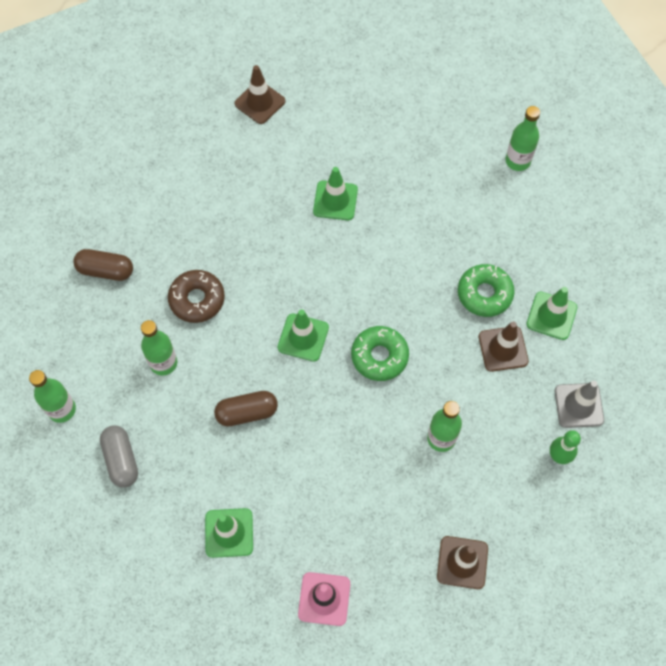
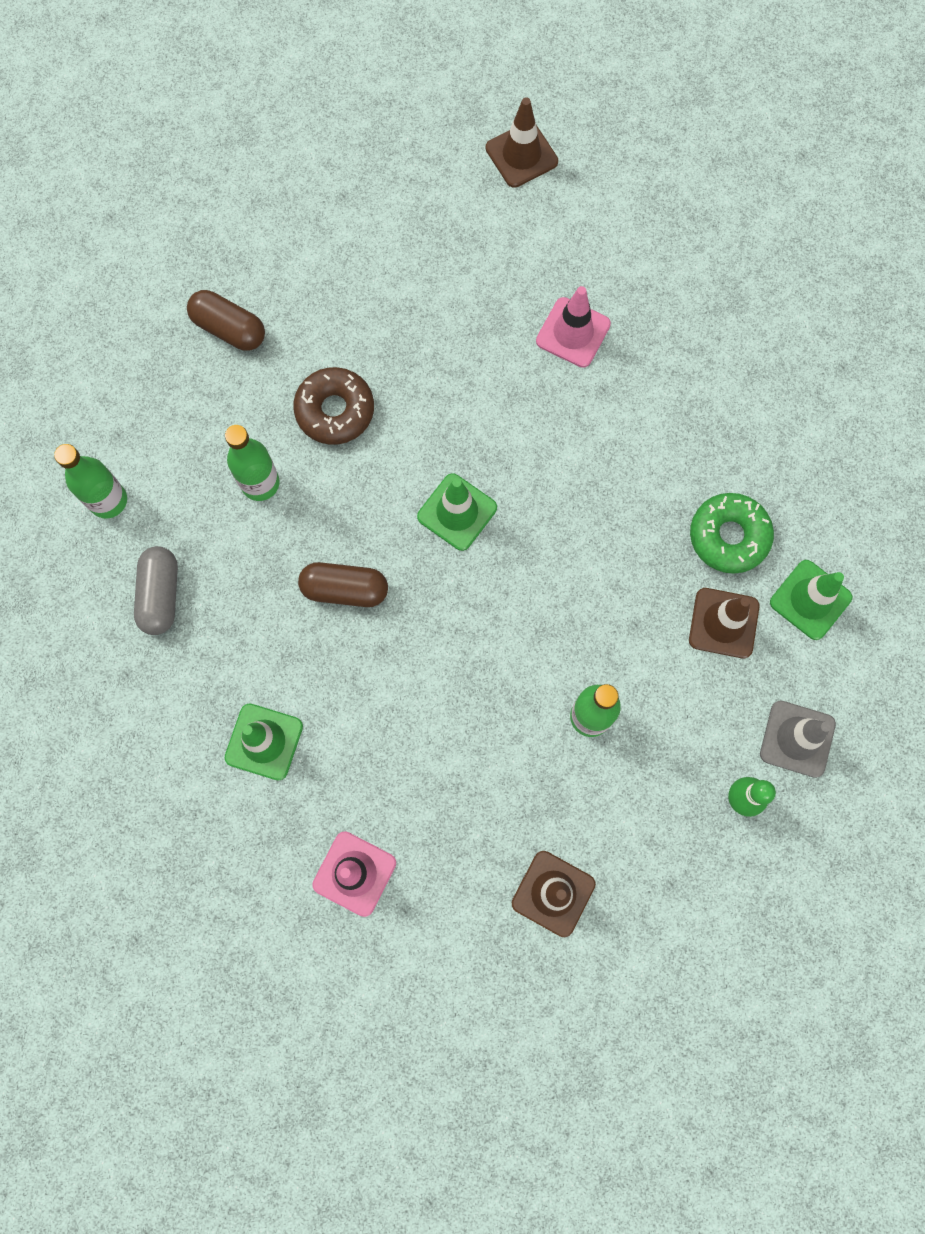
camera: 20 degrees right, 10 degrees up
green traffic cone [313,167,358,220] -> pink traffic cone [536,286,611,368]
green donut [351,326,409,381] -> none
green bottle [506,106,540,171] -> none

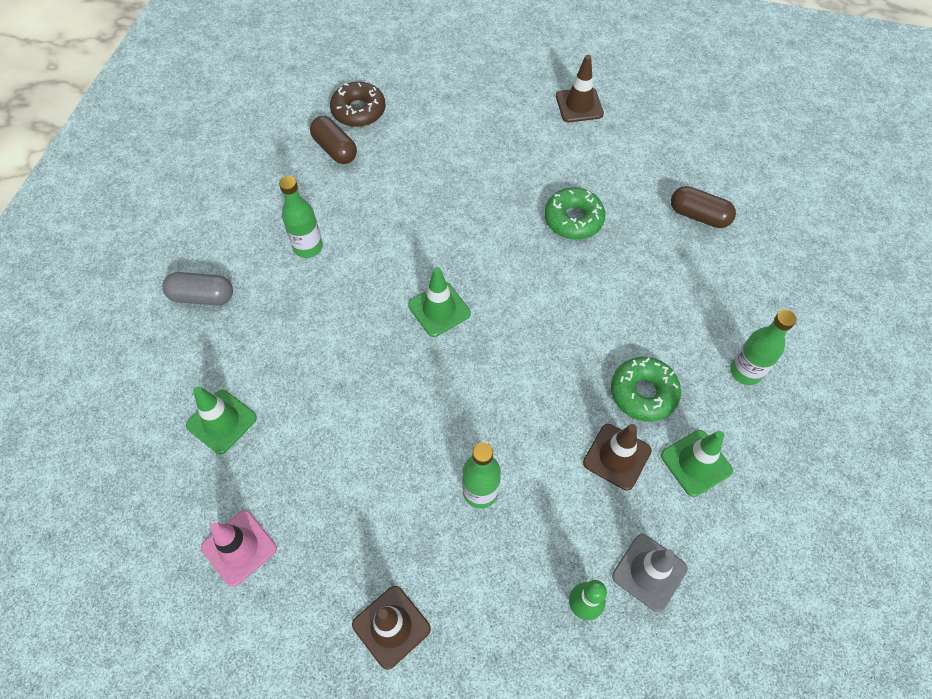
camera: 20 degrees right, 15 degrees down
green bottle [54,444,127,519] -> green bottle moved to [730,310,796,385]
grey capsule [134,546,178,635] -> grey capsule turned 75 degrees clockwise [162,272,233,305]
brown donut [293,367,374,445] -> brown donut moved to [330,82,386,127]
brown capsule [298,562,388,607] -> brown capsule moved to [671,186,736,228]
pink traffic cone [536,286,611,368] -> green donut [544,188,605,240]

